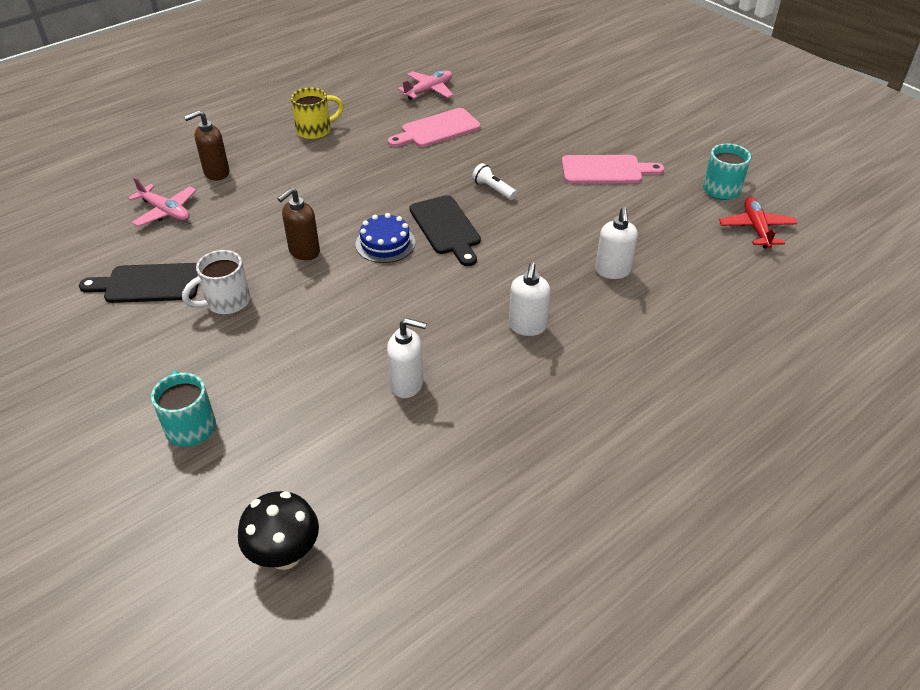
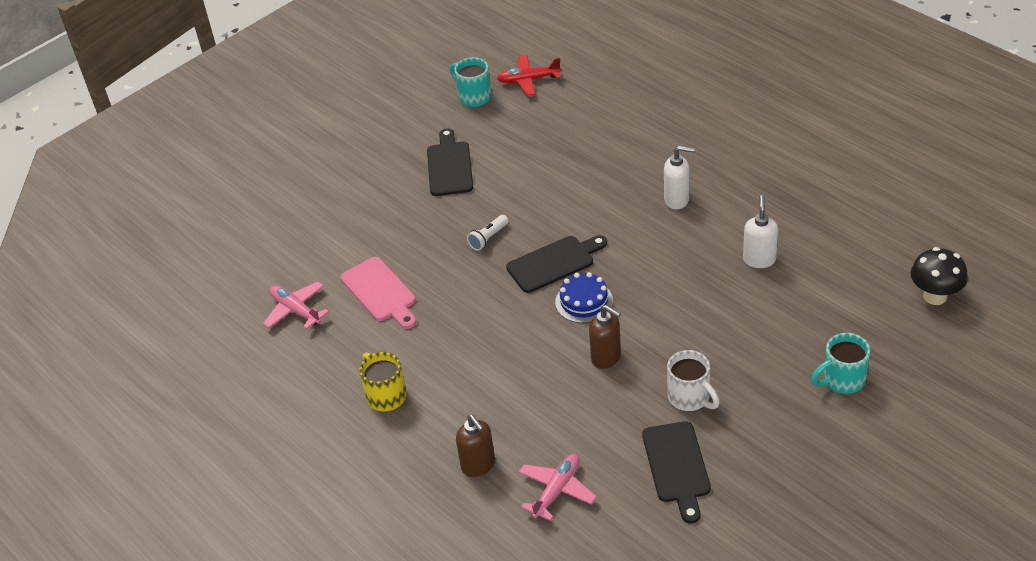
camera: 90 degrees left, 0 degrees up
pink cutting board [562,155,664,184] -> black cutting board [427,128,473,196]
white soap dispenser [595,207,638,279] -> none

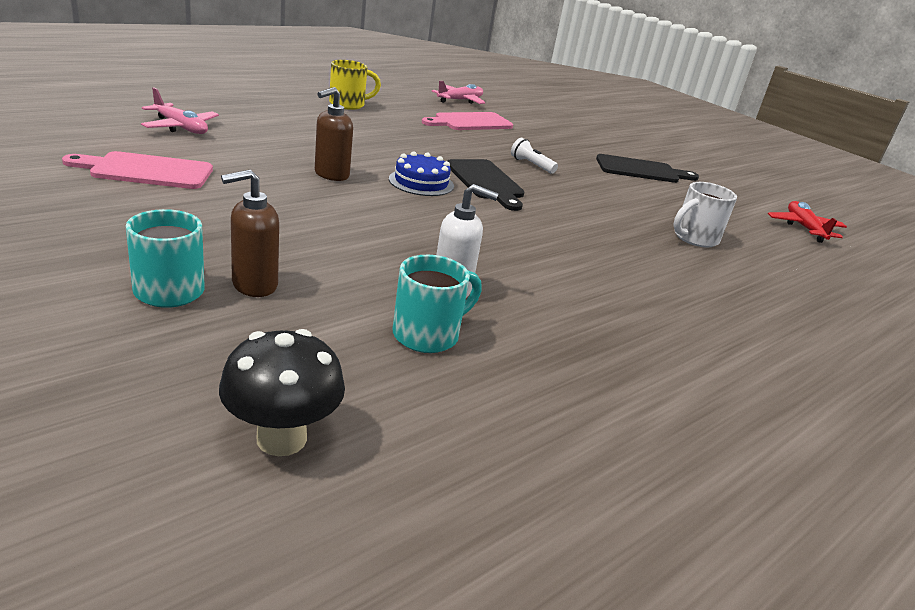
camera: 85 degrees right, 15 degrees down
turquoise mug [450,57,492,107] -> turquoise mug moved to [392,255,482,353]
brown soap dispenser [456,415,495,477] -> brown soap dispenser moved to [221,170,279,297]
black cutting board [642,421,711,523] -> pink cutting board [62,151,213,189]
white soap dispenser [664,146,695,209] -> none
white mug [667,350,720,411] -> white mug moved to [673,182,737,248]

